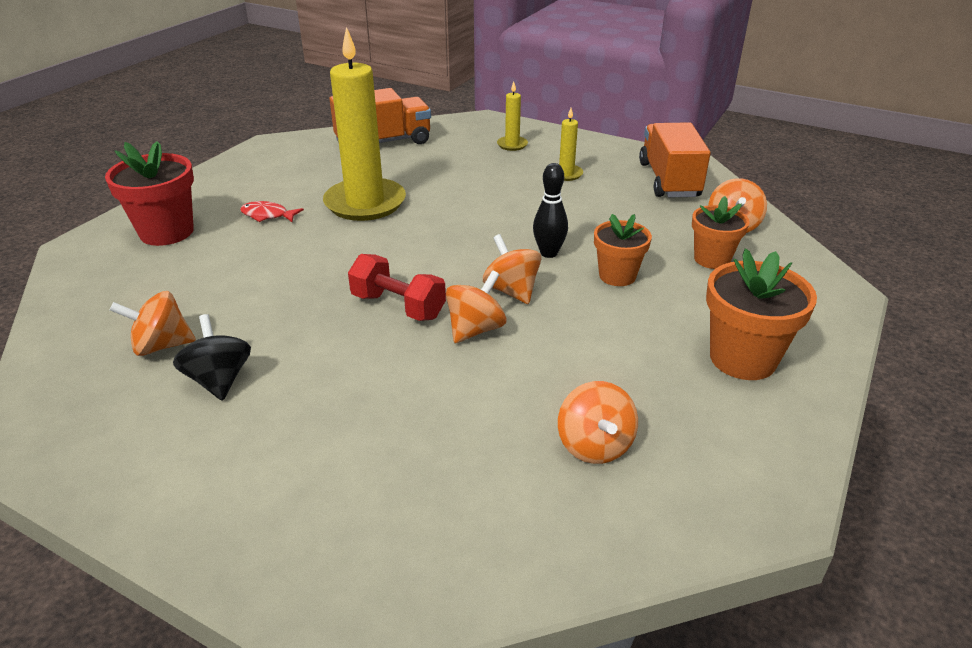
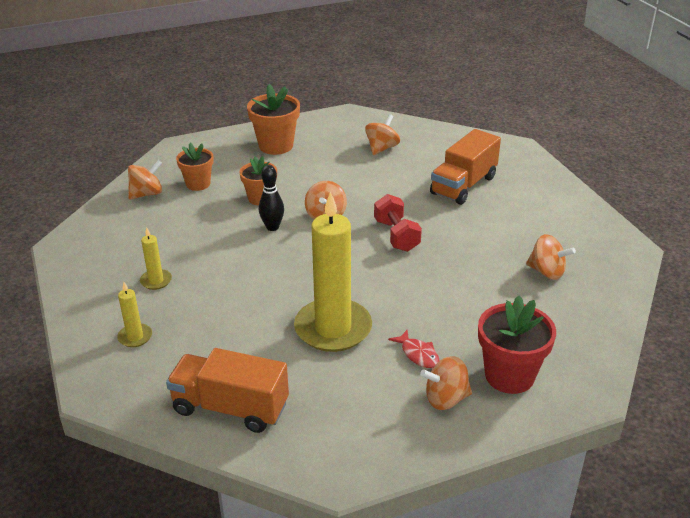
camera: 140 degrees left, 0 degrees up
black spinning top [173,314,251,401] -> none
orange spinning top [446,270,507,343] -> orange spinning top moved to [420,356,472,410]
orange truck [639,122,711,197] -> orange truck moved to [430,129,501,205]

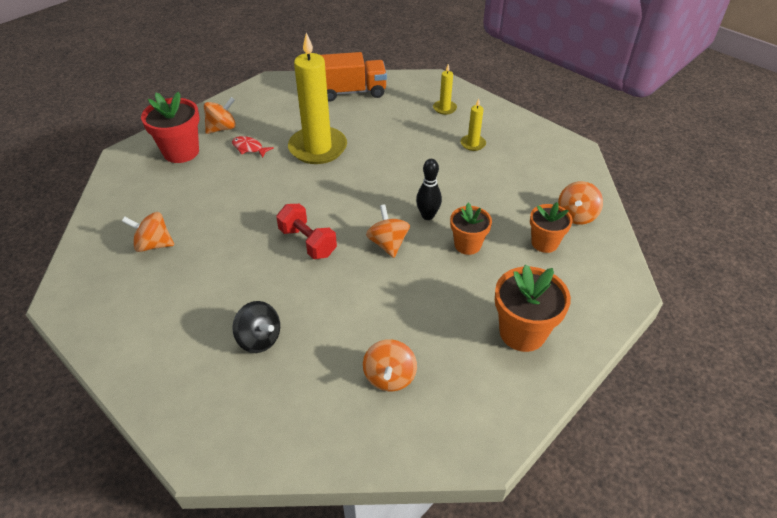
camera: 155 degrees right, 10 degrees up
orange truck [430,129,501,205] -> black spinning top [232,301,280,353]

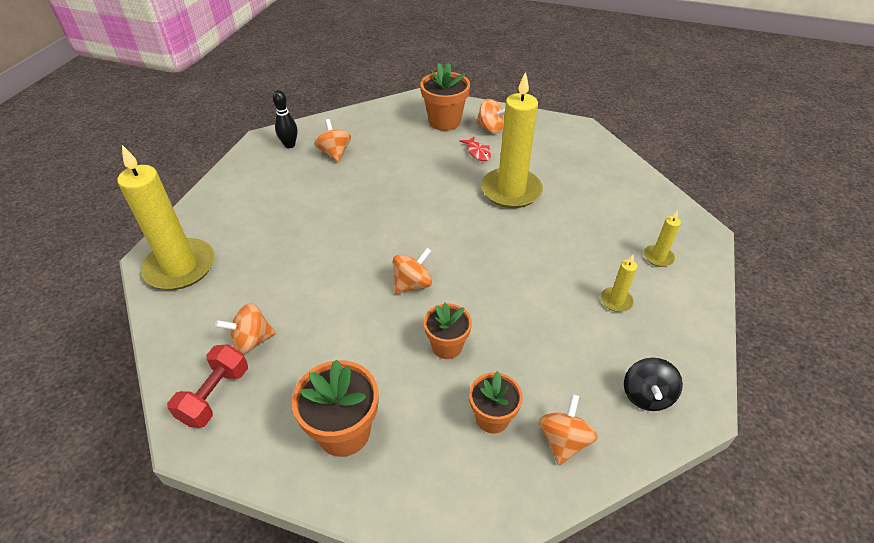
camera: 65 degrees right, 0 degrees up
red flower pot [141,92,200,163] -> orange flower pot [420,62,470,131]
red fish [232,136,274,158] -> red fish turned 150 degrees clockwise [459,136,491,161]
black spinning top [232,301,280,353] -> black spinning top moved to [624,358,683,411]
red dumbbell [276,204,337,259] -> red dumbbell moved to [167,345,248,428]
orange truck [321,52,387,102] -> none
black bowling pin [416,159,442,220] -> black bowling pin moved to [273,90,297,148]
orange spinning top [558,181,603,225] -> orange spinning top turned 105 degrees clockwise [538,394,598,465]
none -> yellow candle [117,145,214,290]

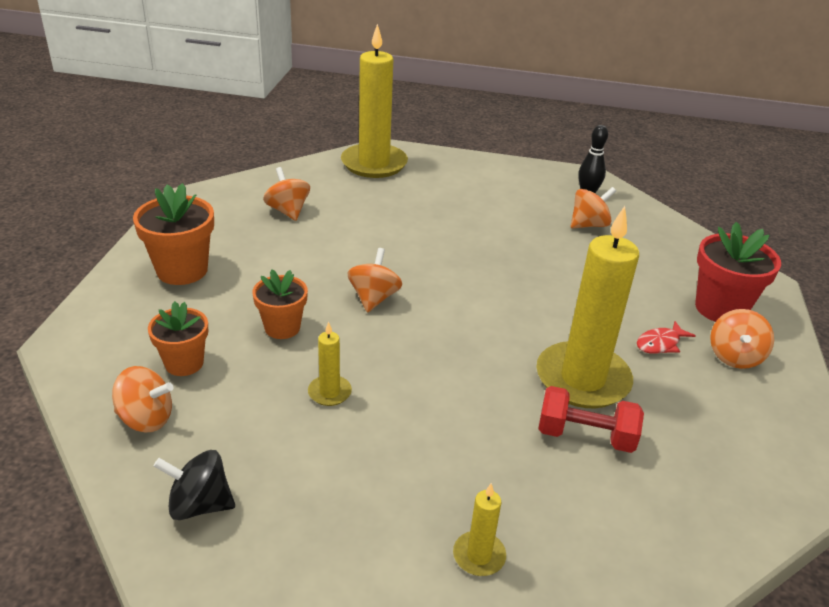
camera: 80 degrees right, 10 degrees down
red dumbbell [167,345,248,428] -> red dumbbell moved to [538,386,644,453]
orange spinning top [393,248,432,294] -> orange spinning top turned 120 degrees counterclockwise [347,248,402,313]
orange flower pot [420,62,470,131] -> red flower pot [695,222,781,322]
yellow candle [601,255,637,312] -> yellow candle moved to [308,322,352,406]

